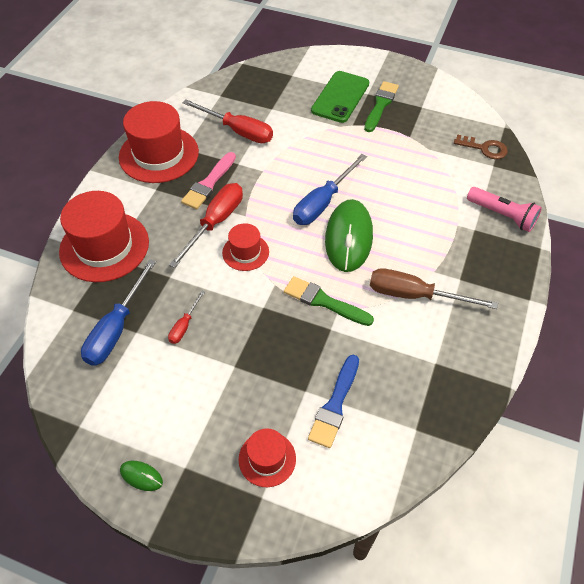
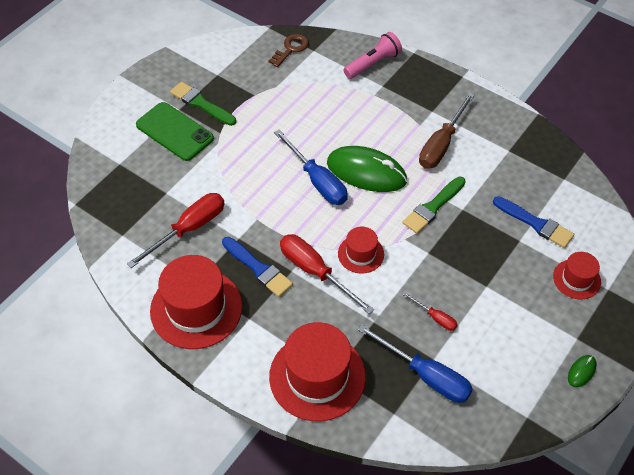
camera: 75 degrees left, 0 degrees up
pink brush [181,152,236,209] -> blue brush [222,237,293,297]

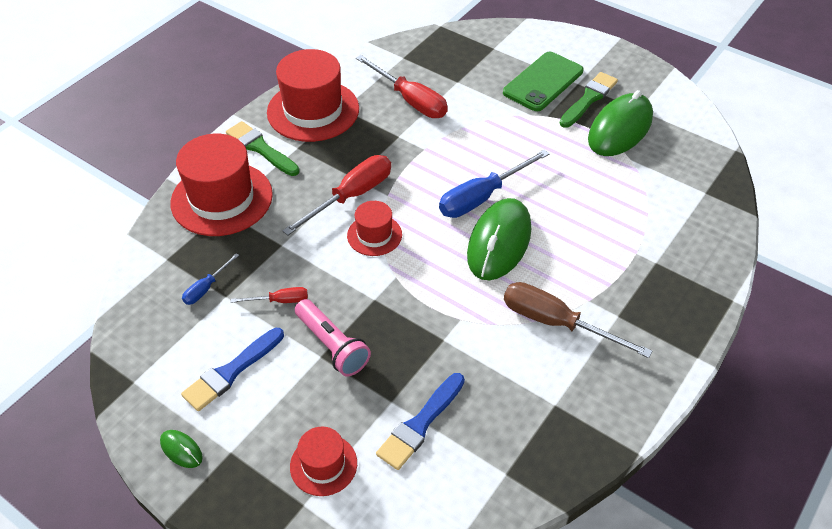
camera: 90 degrees right, 5 degrees down
blue brush [222,237,293,297] -> blue brush moved to [181,328,284,411]
brown key [268,34,309,67] -> none
pink flashlight [343,32,402,79] -> pink flashlight moved to [295,299,371,377]
blue screwdriver [358,325,473,403] -> blue screwdriver [182,253,239,305], size x0.51
green brush [402,177,466,234] -> green brush moved to [226,121,300,176]
red screwdriver [403,292,458,331] -> red screwdriver turned 135 degrees counterclockwise [231,287,308,303]
none -> green mouse [588,90,653,156]

